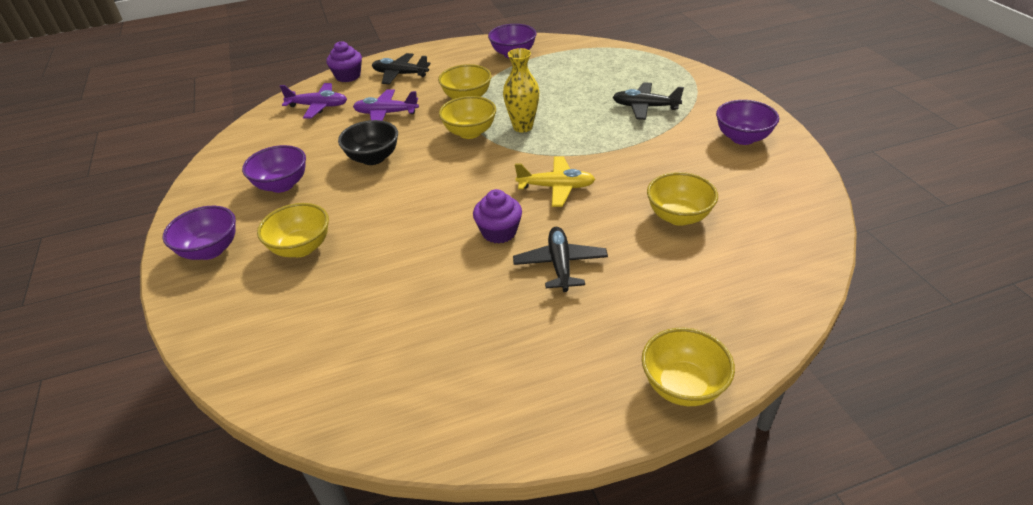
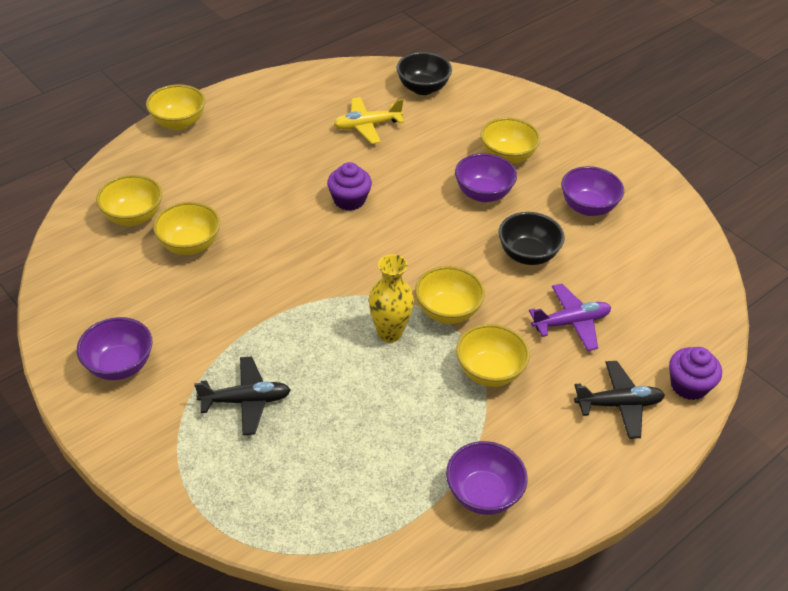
camera: 155 degrees right, 5 degrees up
purple bowl [163,206,236,260] -> purple bowl moved to [455,153,517,202]
purple plane [280,83,347,118] -> none
black plane [513,227,608,292] -> none
yellow plane [515,156,595,207] -> yellow plane moved to [334,97,404,144]
none -> yellow bowl [96,175,162,226]
none -> black bowl [396,52,452,95]

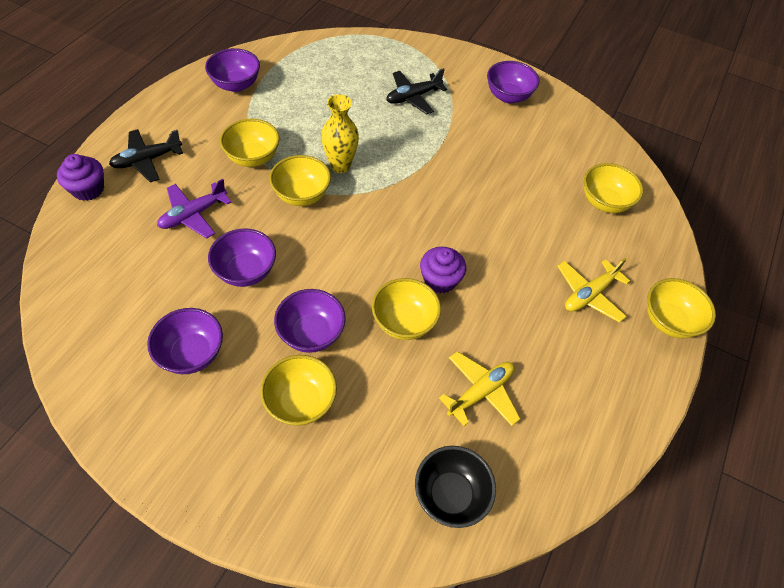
camera: 155 degrees right, 10 degrees up
yellow bowl [153,202,220,255] -> yellow bowl moved to [372,278,441,340]
black bowl [499,212,565,265] -> purple bowl [208,228,276,287]
none -> yellow plane [557,258,630,323]

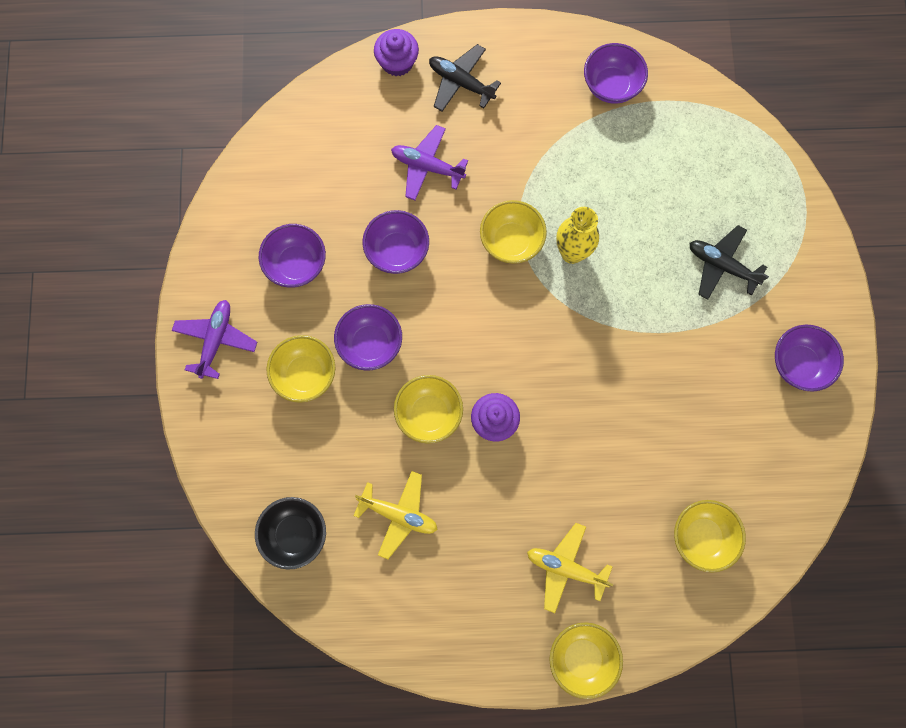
camera: 65 degrees right, 20 degrees up
yellow bowl [220,119,280,167] -> none
none -> purple plane [172,300,257,379]

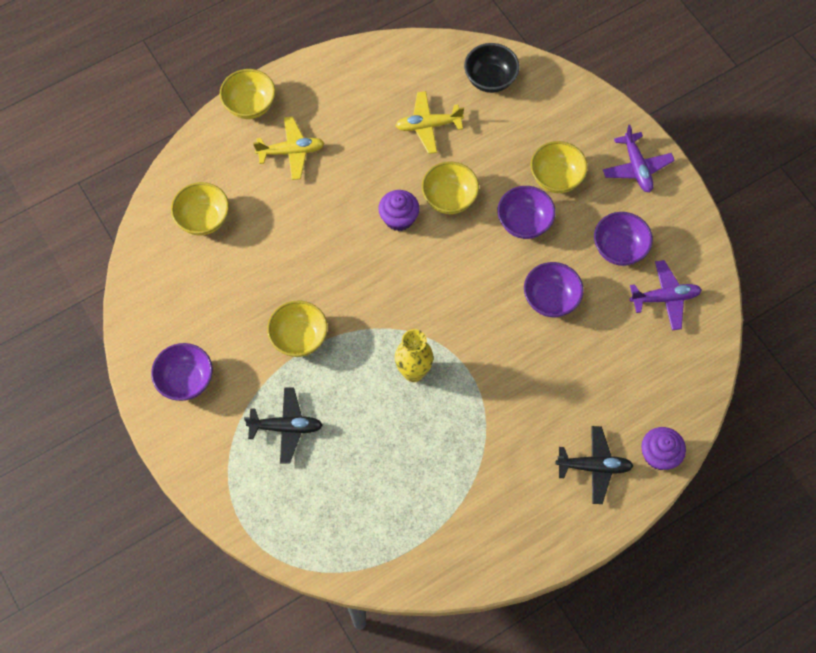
camera: 150 degrees right, 10 degrees down
purple plane [391,125,468,201] -> purple plane moved to [630,260,702,330]
yellow bowl [480,200,547,264] -> yellow bowl moved to [267,301,328,357]
purple bowl [584,43,648,104] -> none

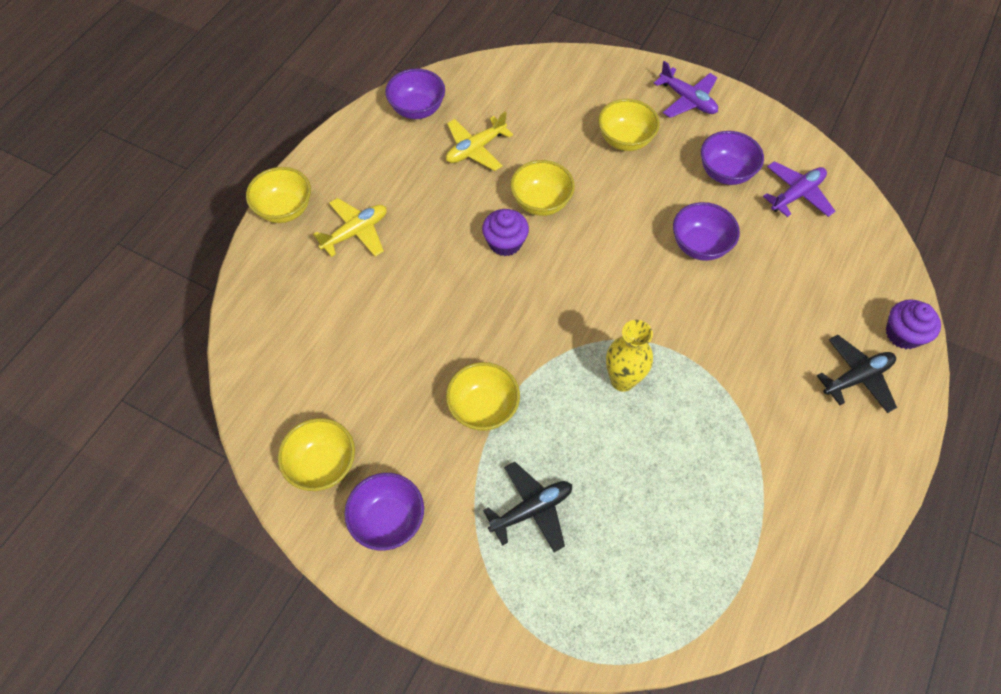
camera: 30 degrees left, 5 degrees down
yellow bowl [171,182,229,236] -> yellow bowl moved to [278,418,355,491]
black bowl [464,43,520,93] -> none
purple bowl [497,186,556,239] -> purple bowl moved to [385,68,445,119]

